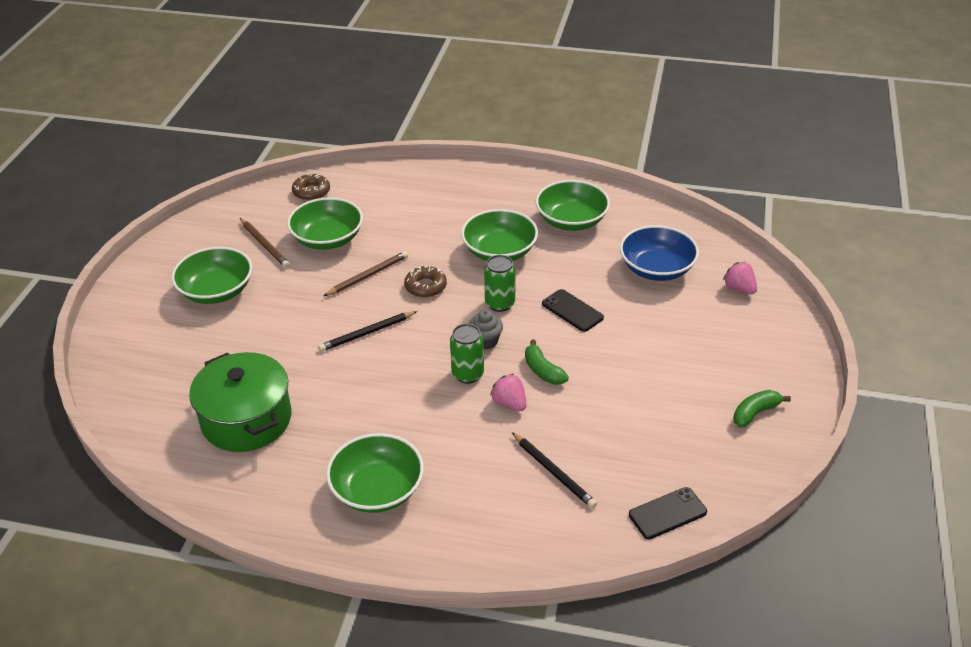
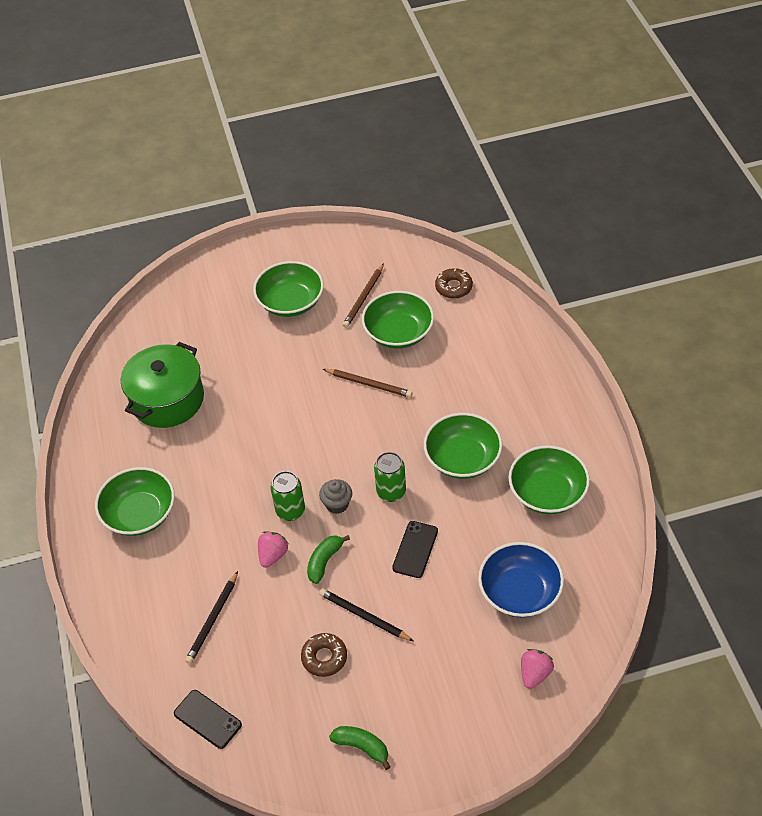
camera: 65 degrees right, 10 degrees up
black pencil [318,311,417,352] -> black pencil moved to [319,588,413,641]
brown donut [404,266,447,298] -> brown donut moved to [301,633,347,677]

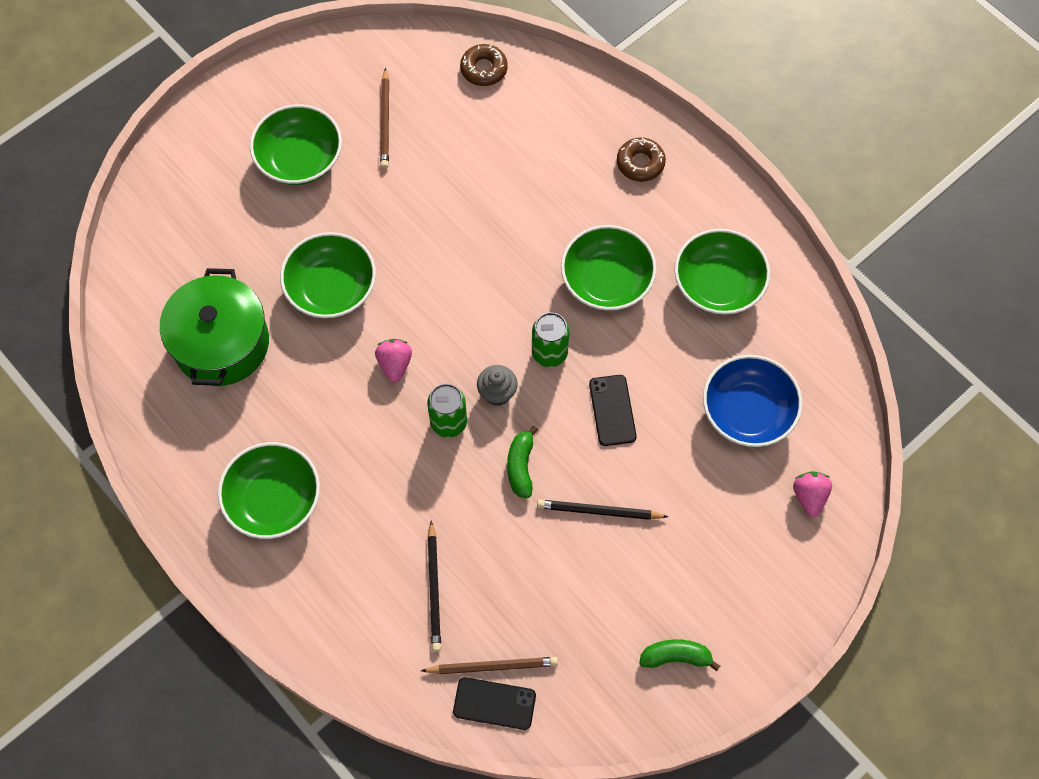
camera: 30 degrees left, 15 degrees up
pink strawberry [258,531,288,568] -> pink strawberry moved to [375,339,412,382]
brown donut [301,633,347,677] -> brown donut moved to [617,137,666,182]
brown pencil [323,369,413,398] -> brown pencil moved to [421,657,558,674]
green bowl [362,291,434,349] -> green bowl moved to [280,232,376,318]

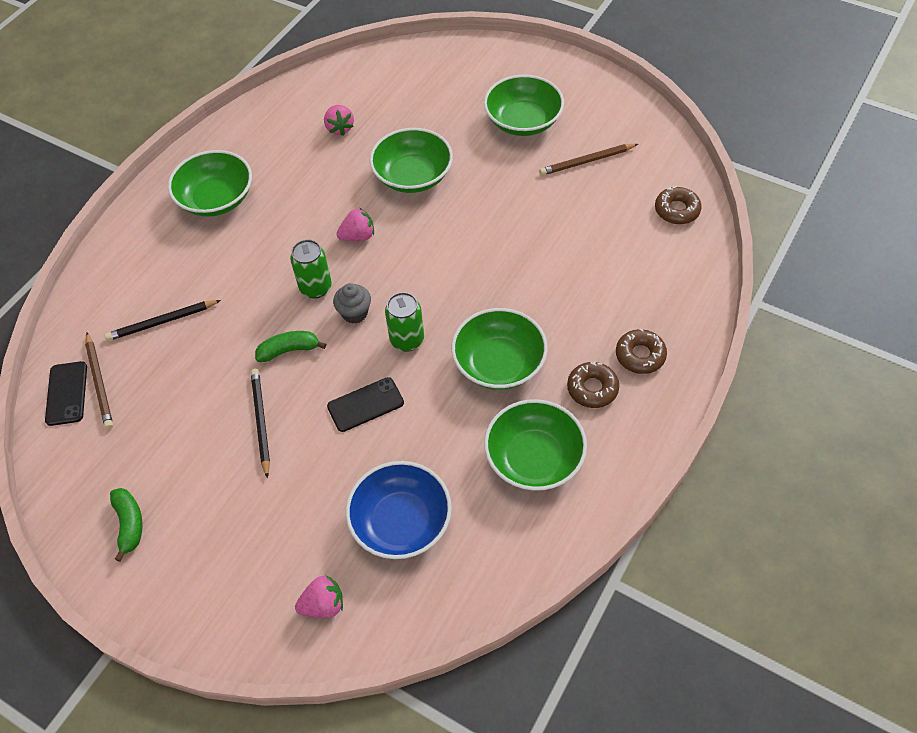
camera: 75 degrees right, 10 degrees down
green pot [160,268,269,386] -> pink strawberry [324,105,354,136]
none -> brown donut [567,361,619,408]

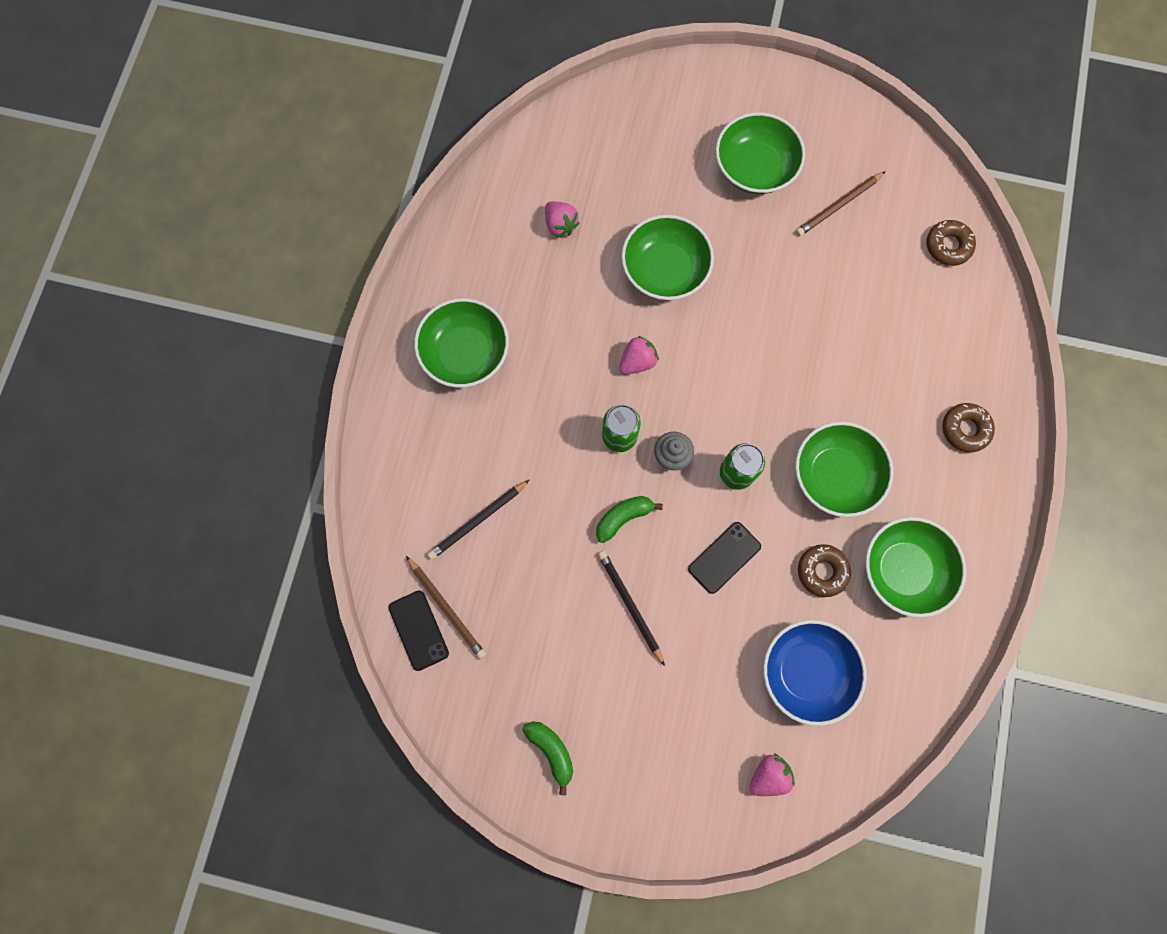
camera: 20 degrees left, 20 degrees up
brown donut [567,361,619,408] -> brown donut moved to [798,544,851,597]

